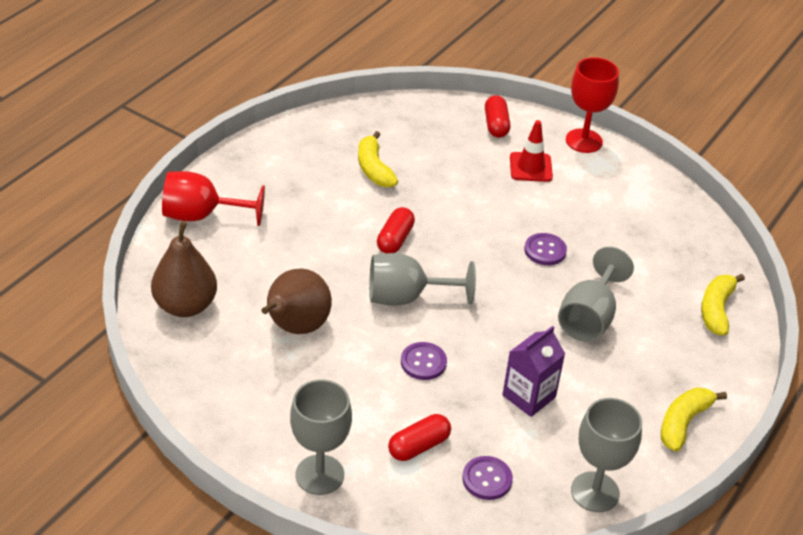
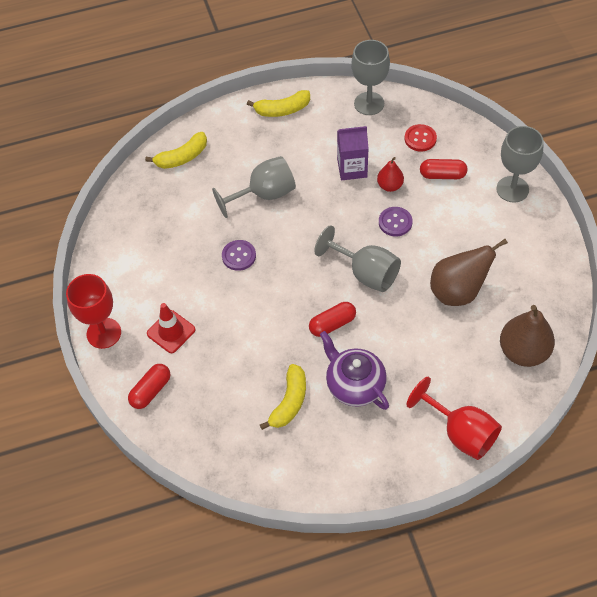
camera: 135 degrees left, 15 degrees up
purple button [462,456,513,500] -> red button [405,124,437,151]
none -> purple teapot [320,331,389,410]
none -> red pear [377,157,404,192]

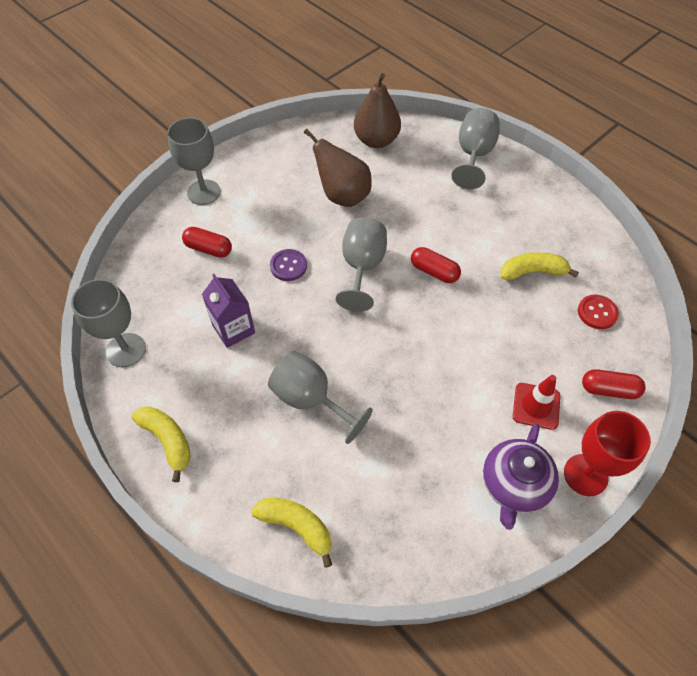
camera: 120 degrees left, 0 degrees up
purple button [222,240,256,271] -> none
purple teapot [320,331,389,410] -> purple teapot moved to [483,424,559,530]
red pear [377,157,404,192] -> none
red button [405,124,437,151] -> red button moved to [578,295,619,329]
red goblet [406,377,502,460] -> grey goblet [451,108,499,189]
red capsule [420,159,468,179] -> red capsule turned 45 degrees counterclockwise [182,227,232,258]

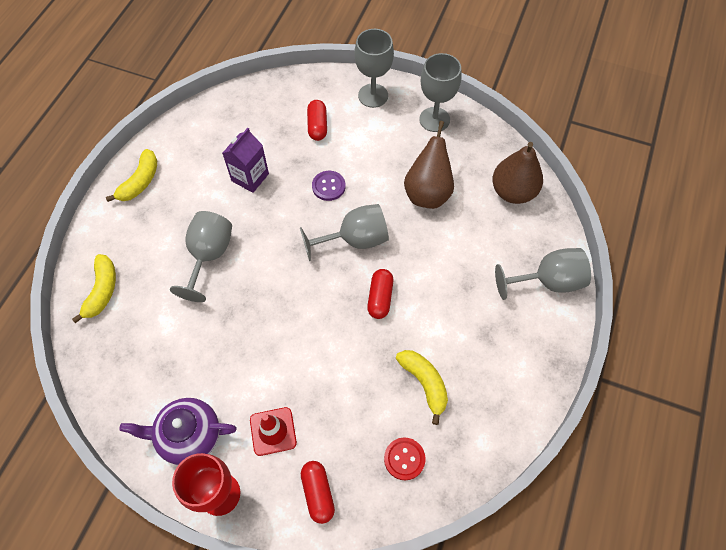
camera: 65 degrees right, 5 degrees up
grey goblet [71,279,146,367] -> grey goblet moved to [419,53,462,132]

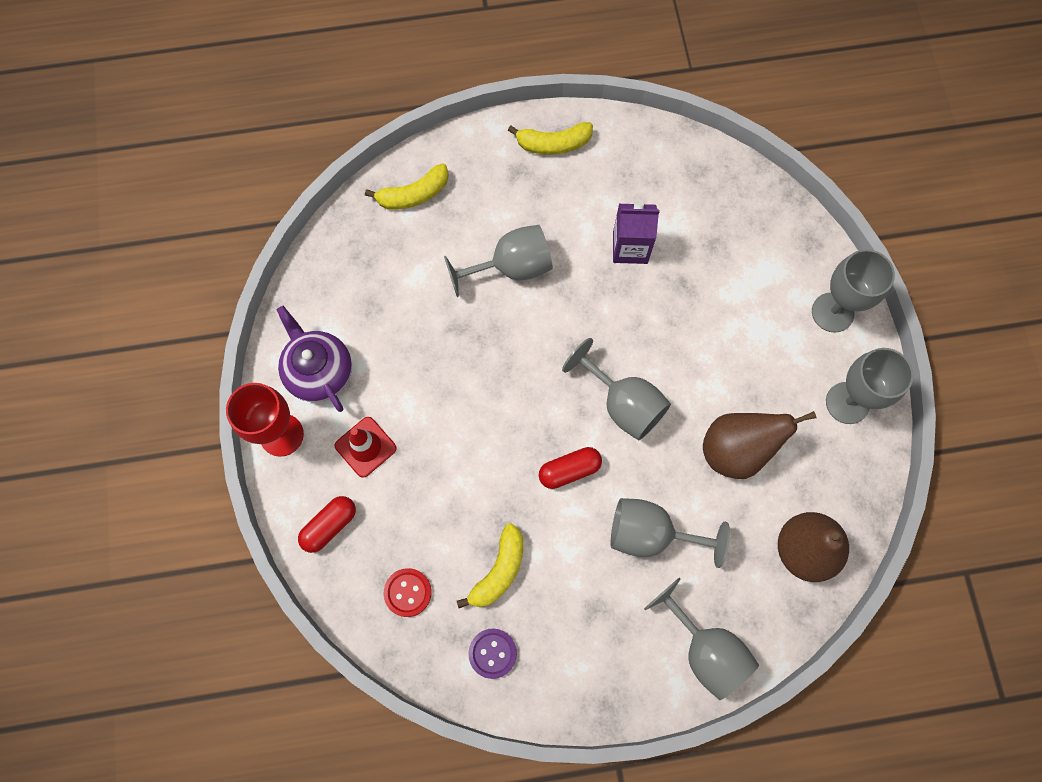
camera: 60 degrees right, 10 degrees up
red capsule [307,100,327,141] -> none
purple button [312,171,346,201] -> purple button moved to [468,629,517,679]
none -> grey goblet [611,498,730,568]

